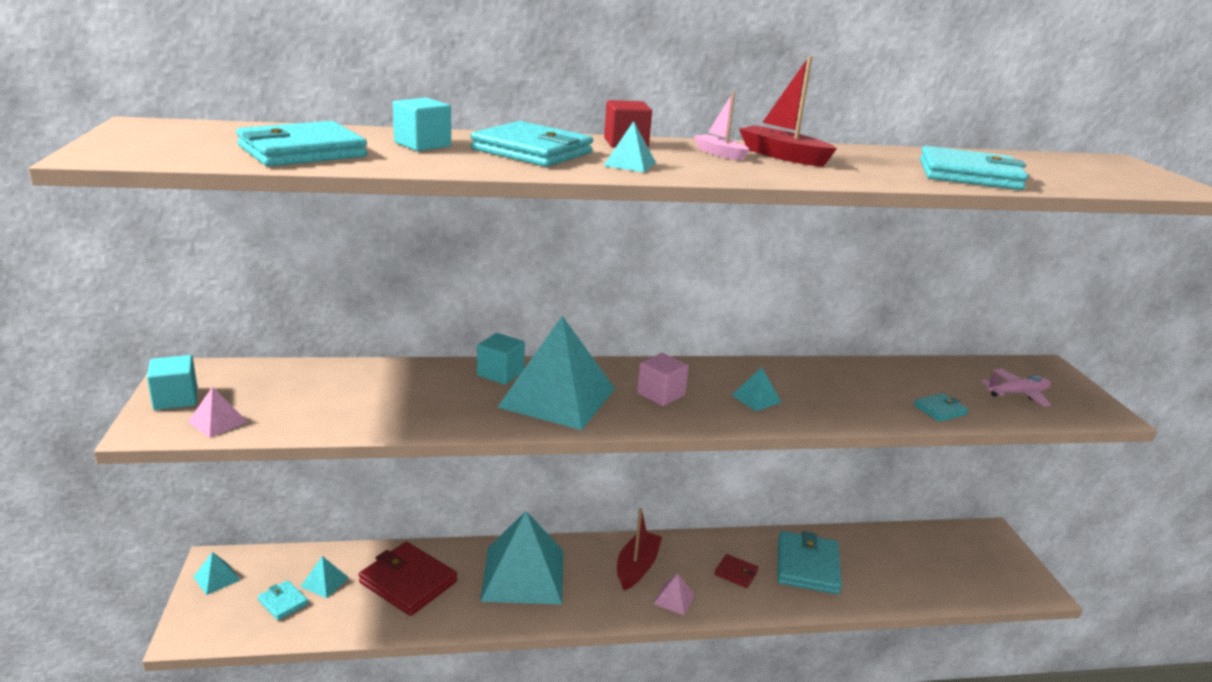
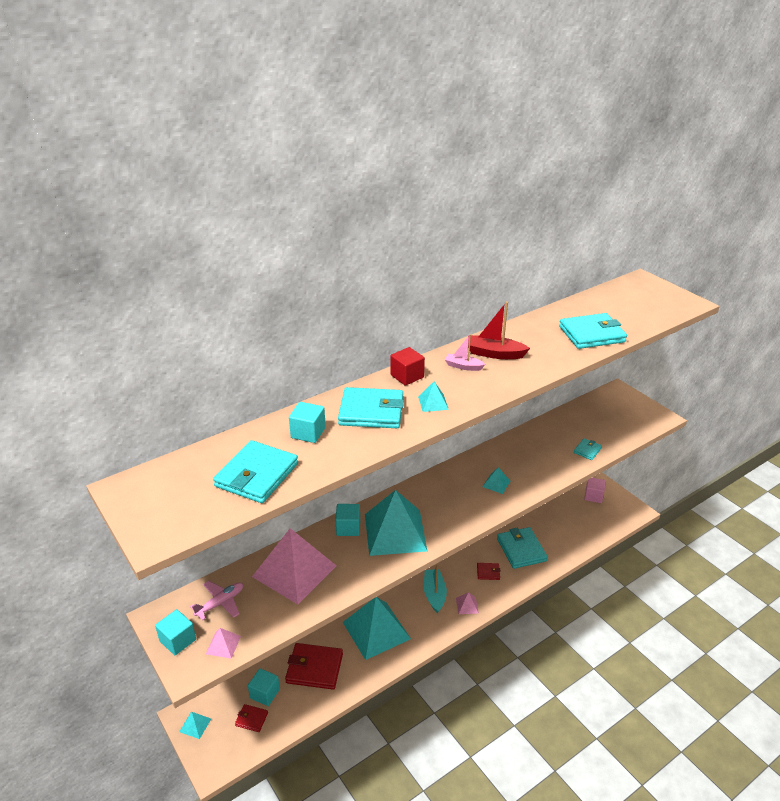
camera: 25 degrees left, 10 degrees up
turquoise wallet [258,580,308,621] -> red wallet [235,704,268,732]
turquoise pyramid [300,556,349,598] -> turquoise cube [248,668,280,706]
red boat [617,508,662,591] -> turquoise boat [424,564,447,614]
pink cube [637,353,689,406] -> pink cube moved to [584,478,606,503]
pink plane [981,369,1051,406] -> pink plane moved to [190,581,243,621]
none -> pink pyramid [252,528,337,605]

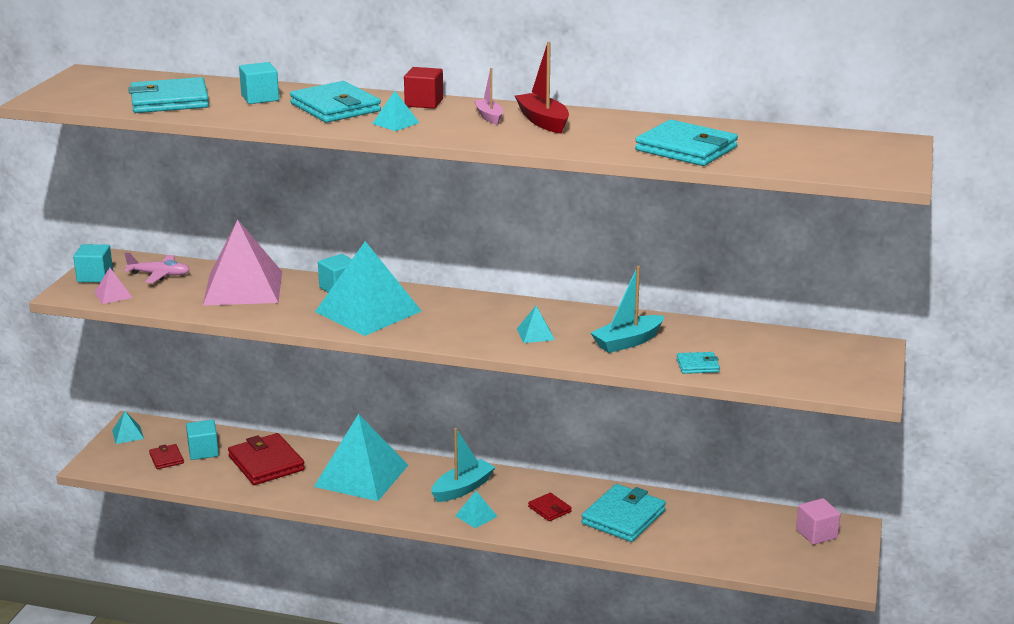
camera: 50 degrees right, 10 degrees down
pink pyramid [456,592,479,614] -> turquoise pyramid [455,491,498,528]
none -> turquoise boat [591,266,664,353]

